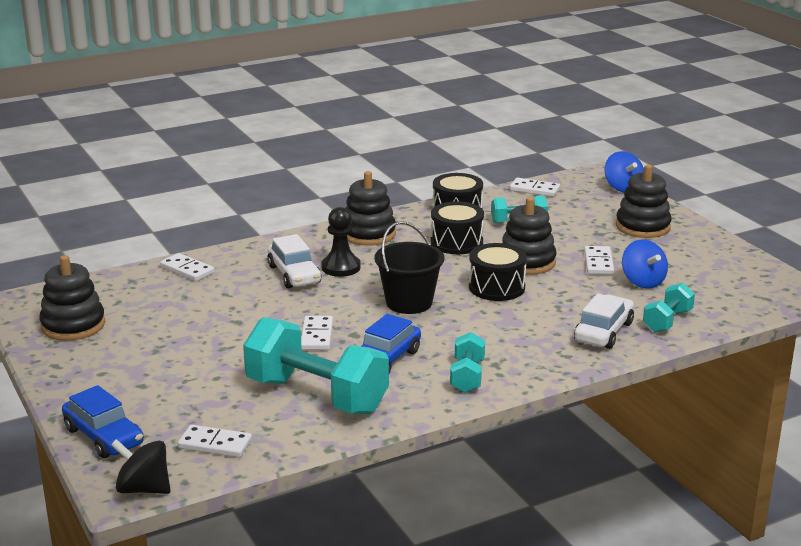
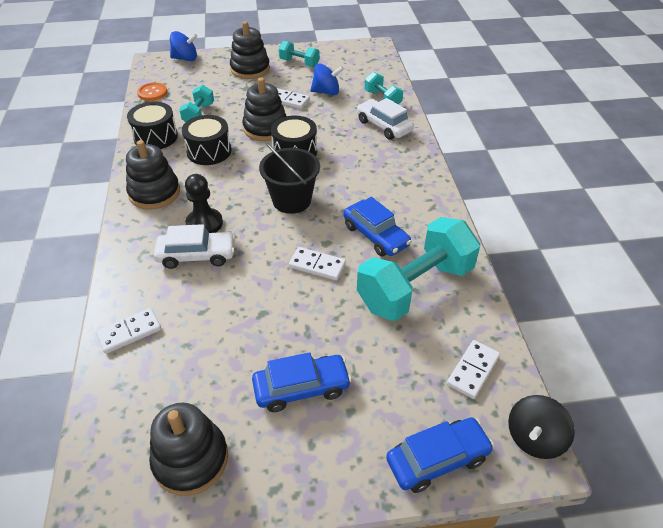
camera: 70 degrees left, 20 degrees up
turquoise dumbbell [450,332,485,393] -> turquoise dumbbell moved to [279,41,320,67]
white domino [510,178,560,197] -> orange button [137,82,167,101]
none -> blue car [252,352,352,412]

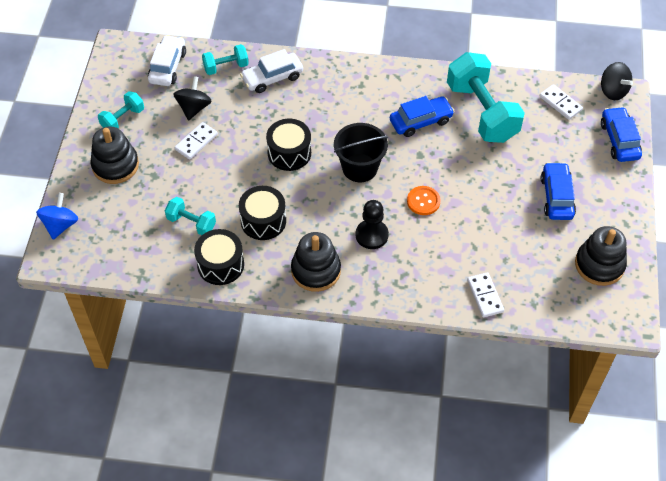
camera: 75 degrees left, 10 degrees up
orange button [137,82,167,101] -> orange button moved to [407,186,441,215]
white car [154,224,235,269] -> white car moved to [148,35,186,86]
black stacking toy [242,78,286,141] -> none
white domino [289,247,346,281] -> none
blue spinning top [310,63,344,95] -> black spinning top [173,76,212,120]

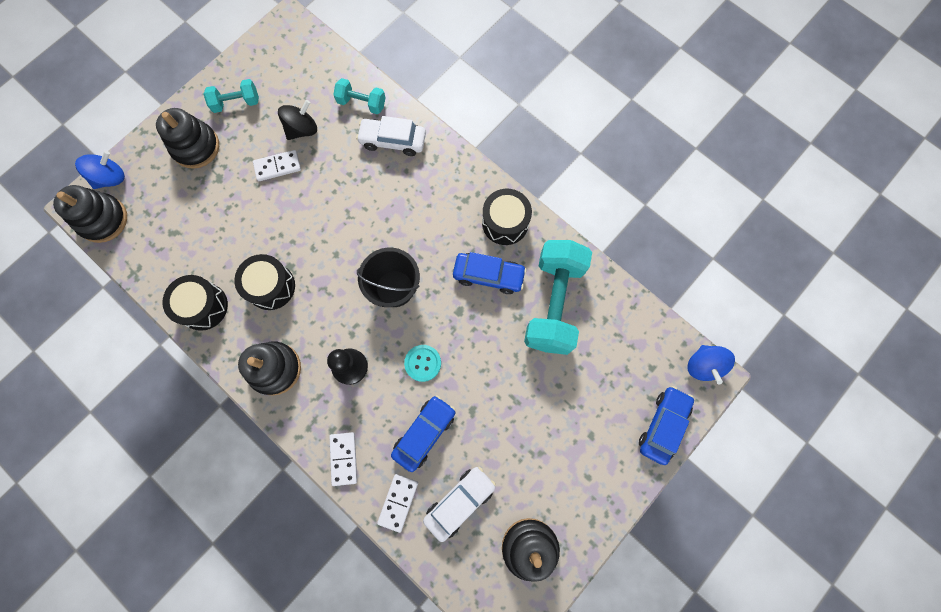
camera: 35 degrees right, 20 degrees up
white car [148,35,186,86] -> white car moved to [423,467,496,542]
turquoise dumbbell [165,197,216,235] -> none
black drum [266,119,311,171] -> black drum moved to [482,189,532,245]
orange button [407,186,441,215] -> turquoise button [404,345,441,382]
white domino [540,84,583,120] -> white domino moved to [329,432,357,486]
blue car [541,162,576,220] -> blue car moved to [391,395,456,472]
black spinning top [601,62,633,100] -> blue spinning top [687,345,735,384]
none -> black stacking toy [53,185,127,243]

